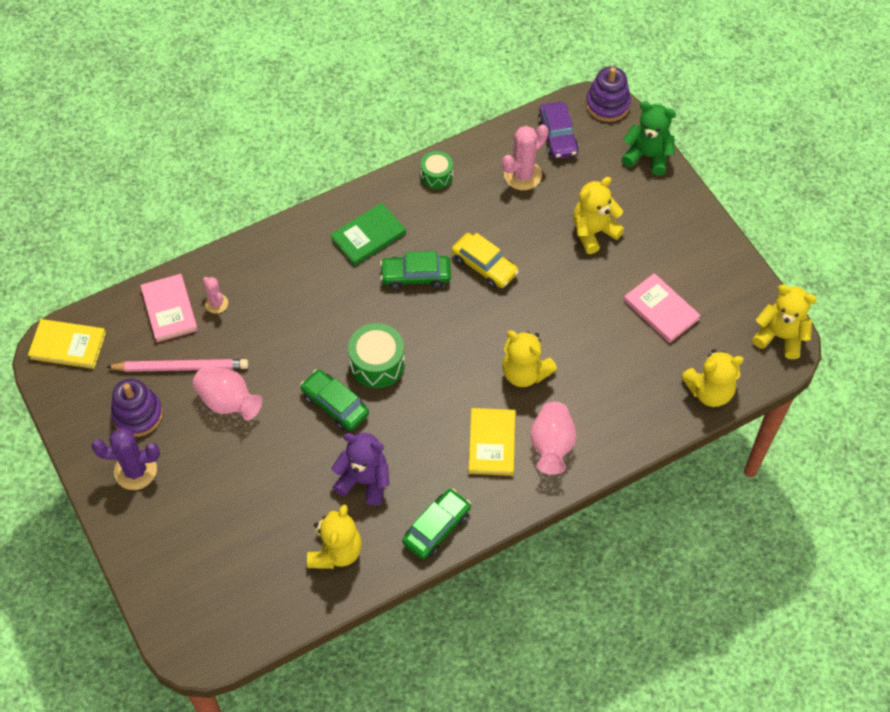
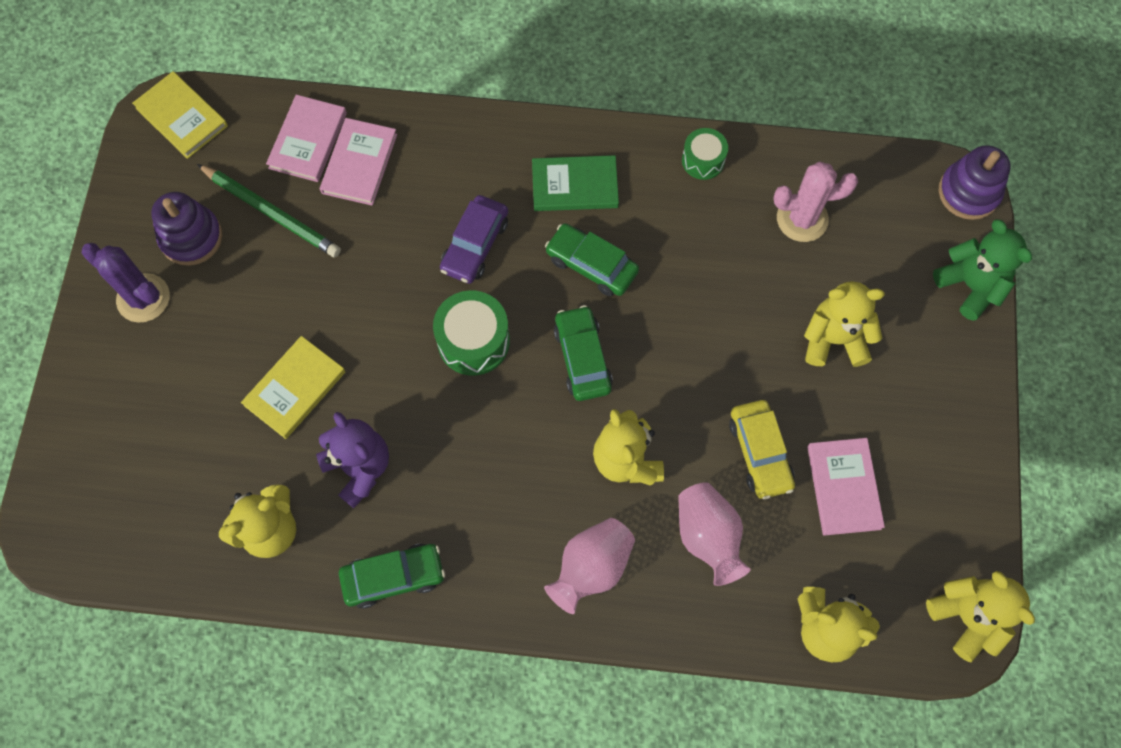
camera: 35 degrees right, 10 degrees up
pink pencil [107,359,248,372] -> green pencil [197,164,341,258]
pink vase [193,367,262,421] -> pink vase moved to [678,482,751,586]
pink cactus [203,277,228,314] -> pink book [320,118,397,206]
green car [300,369,369,431] -> green car moved to [554,305,613,401]
yellow car [452,233,519,288] -> yellow car moved to [729,400,795,499]
yellow book [469,408,515,476] -> yellow book moved to [241,336,346,439]
purple car [538,102,579,159] -> purple car moved to [440,195,508,284]

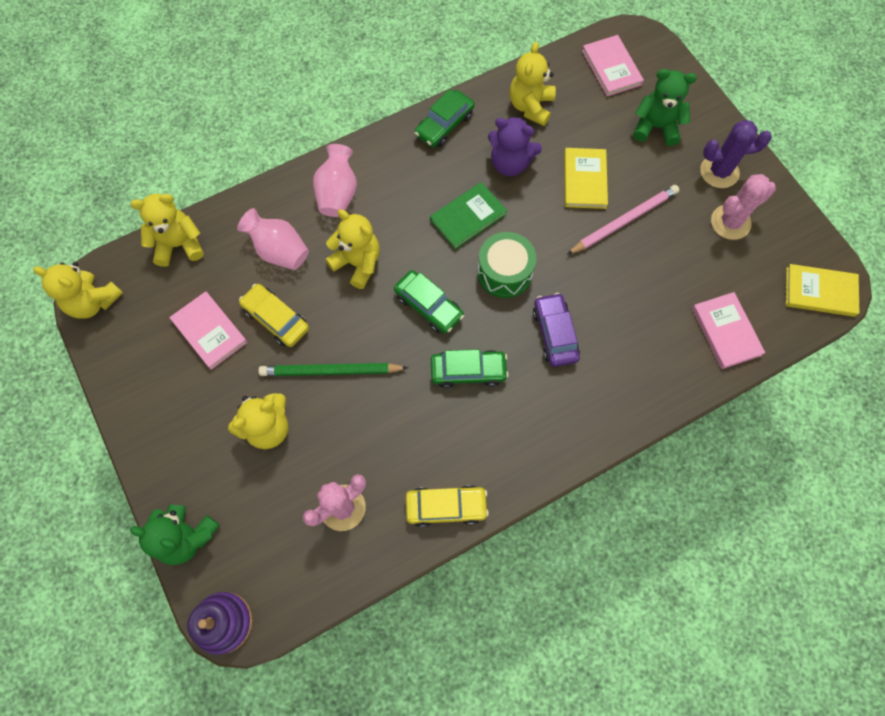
camera: 145 degrees right, 0 degrees up
purple stacking toy [151,192,222,266] -> pink cactus [711,174,776,240]
green pencil [197,164,341,258] -> green pencil moved to [259,363,409,376]
pink book [320,118,397,206] -> pink book moved to [582,35,644,97]
green book [532,155,619,211] -> green book moved to [430,182,507,250]
green drum [682,128,728,180] -> yellow car [406,485,489,527]
none -> pink pencil [567,185,679,255]
none -> green teddy bear [633,69,697,146]

